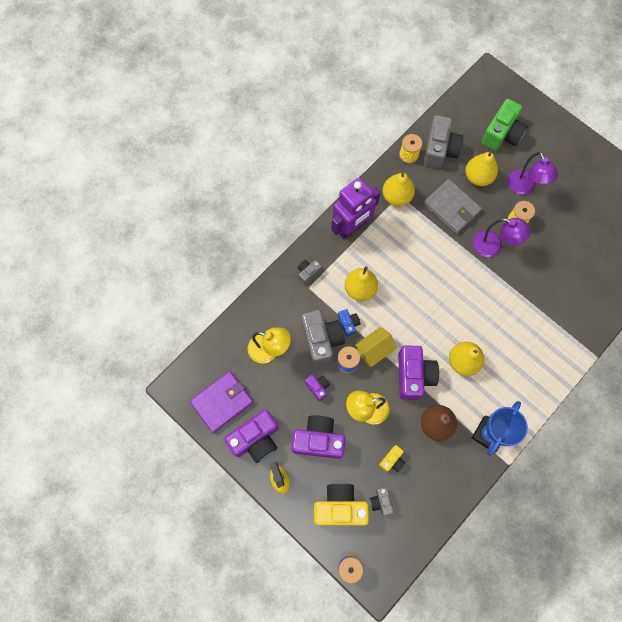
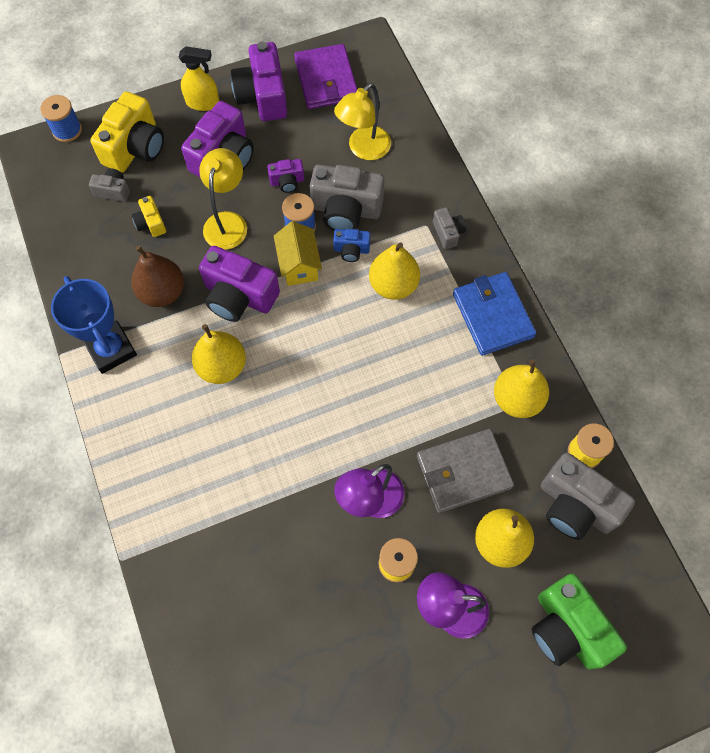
camera: 115 degrees right, 5 degrees down
purple robot [331,178,381,239] -> blue wallet [453,272,537,356]

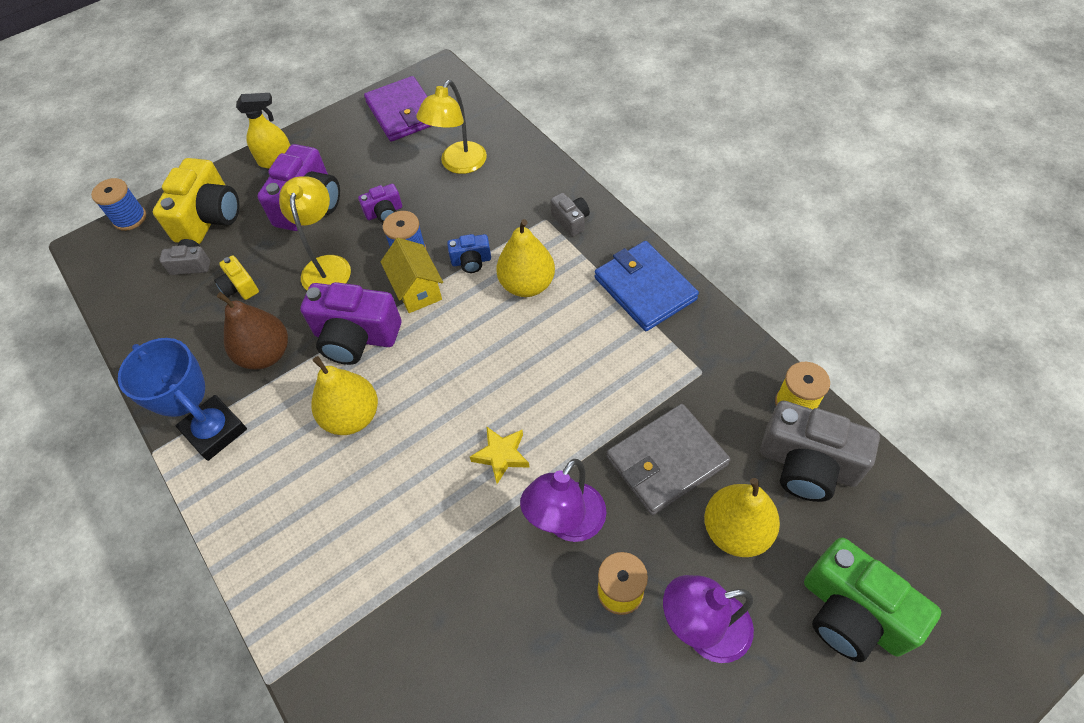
camera: 10 degrees left, 10 degrees down
purple camera [231,41,287,121] -> none
grey camera [310,164,385,231] -> none
yellow pear [494,359,549,418] -> none
none -> yellow star [470,426,530,484]

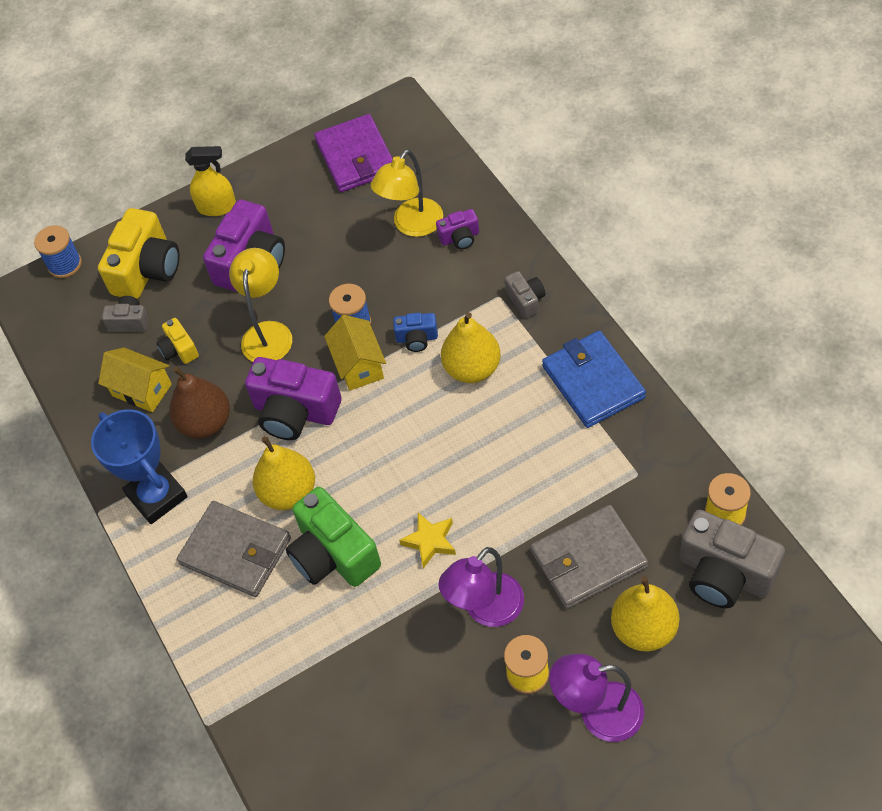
camera: 10 degrees right, 0 degrees up
purple camera [358,184,402,222] -> purple camera moved to [436,209,479,249]
green camera [804,538,942,662] -> green camera moved to [286,487,381,587]
none -> yellow house [98,347,172,412]
none -> grey wallet [177,501,291,597]

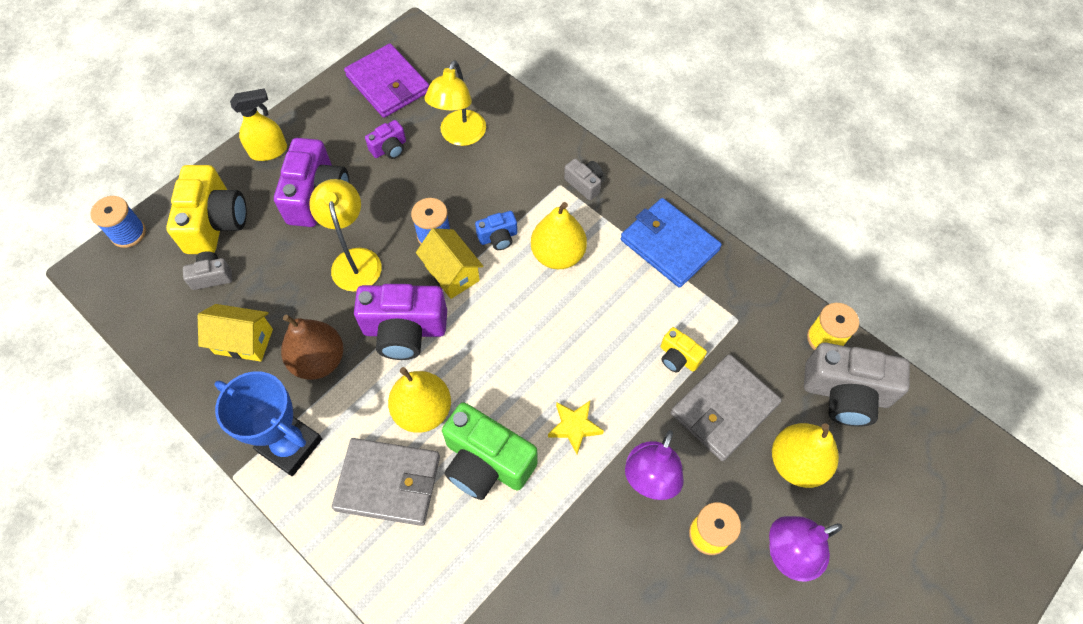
camera: 25 degrees left, 5 degrees up
yellow camera [157,318,199,364] -> yellow camera moved to [661,327,707,372]
purple camera [436,209,479,249] -> purple camera moved to [365,120,406,159]

